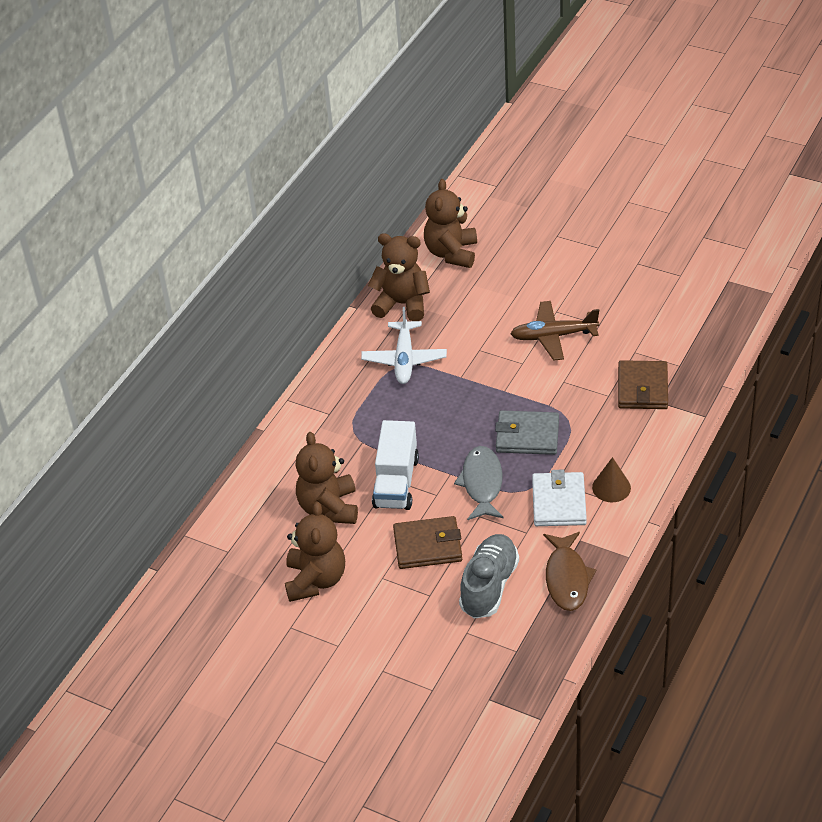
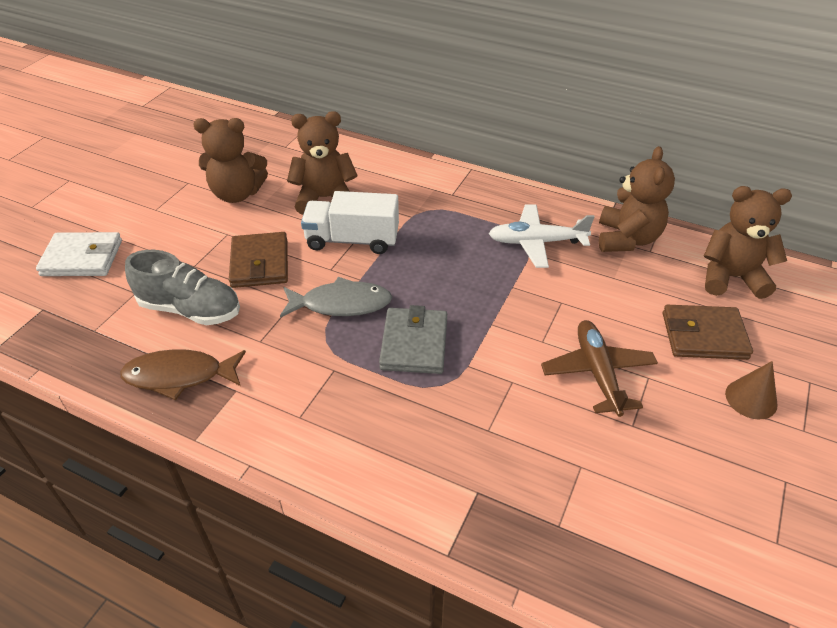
camera: 85 degrees right, 0 degrees up
white wallet [532,470,587,526] -> white wallet moved to [36,232,122,276]
brown cone [592,457,631,502] -> brown cone moved to [725,361,777,419]
brown wallet [618,360,668,409] -> brown wallet moved to [663,305,753,360]

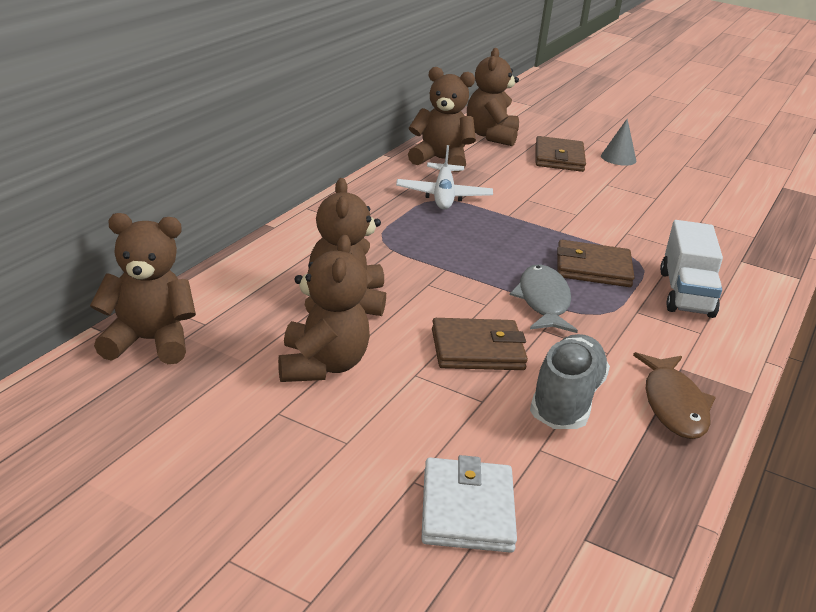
camera: 90 degrees left, 15 degrees down
white truck [301,191,399,254] -> white truck moved to [660,220,723,318]
grey wallet [379,305,447,374] -> brown wallet [557,240,634,287]
brown plane [541,320,658,417] -> none
brown cone [725,361,777,419] -> grey cone [601,119,636,166]
none -> brown teddy bear [90,213,196,364]

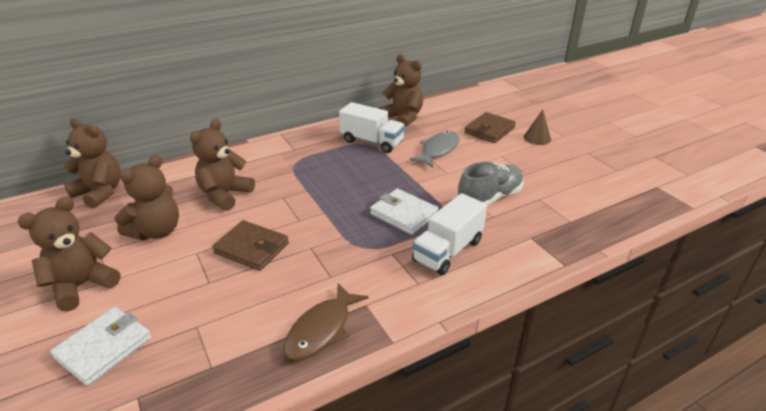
camera: 35 degrees right, 5 degrees up
white plane [396,145,493,210] -> white truck [339,102,405,153]
brown teddy bear [467,48,519,146] -> brown teddy bear moved to [18,197,121,311]
grey fish [510,264,578,333] -> grey fish moved to [409,131,459,168]
grey shoe [530,334,610,429] -> grey shoe moved to [458,162,524,206]
brown wallet [557,240,634,287] -> white wallet [370,189,439,235]
grey cone [601,119,636,166] -> brown cone [524,110,551,145]

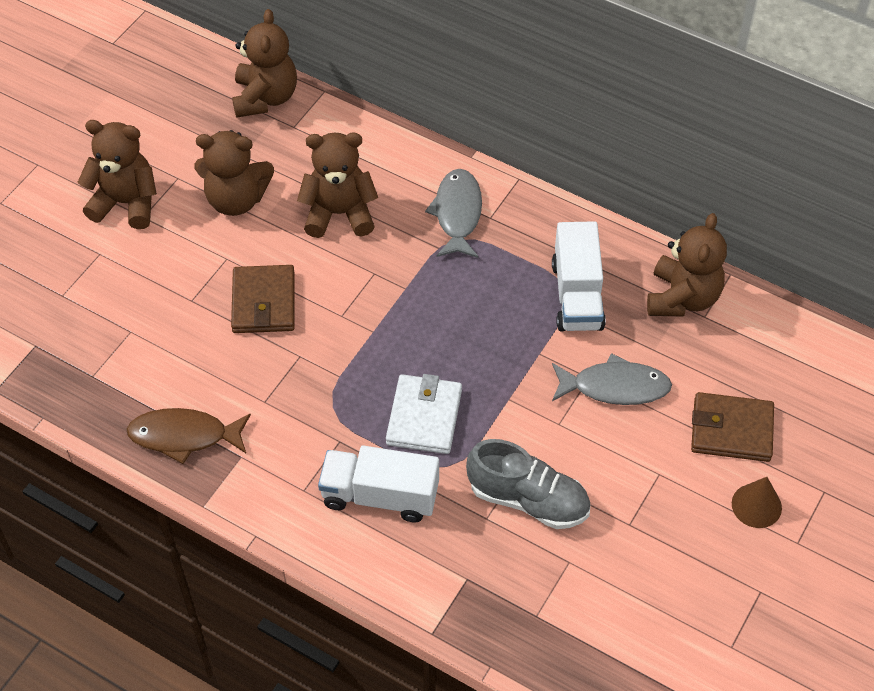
camera: 60 degrees right, 20 degrees up
white wallet [50,307,151,386] -> none
none -> grey fish [425,169,482,258]

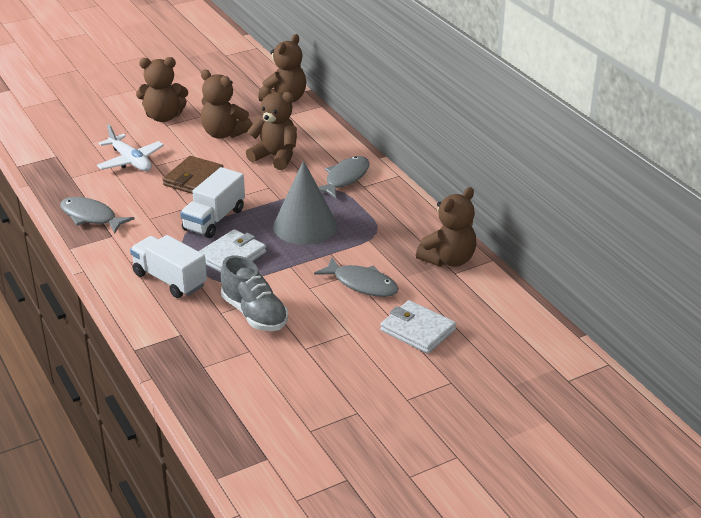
camera: 30 degrees right, 20 degrees down
brown teddy bear [77,120,157,229] -> brown teddy bear turned 135 degrees clockwise [136,57,188,122]
brown fish [126,408,251,464] -> grey fish [60,197,135,234]
white truck [552,221,606,332] -> white truck moved to [180,167,245,238]
brown wallet [691,392,774,462] -> white wallet [380,300,456,354]
brown cone [732,477,782,528] -> none
none -> white plane [97,124,164,171]
none -> grey cone [273,160,337,245]

